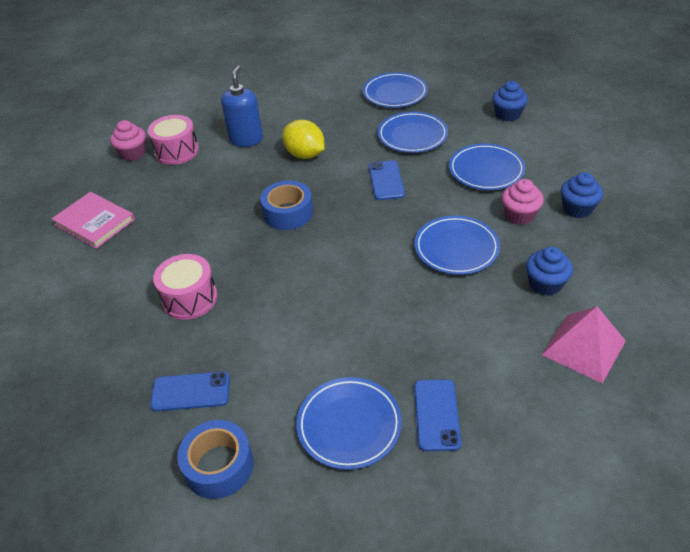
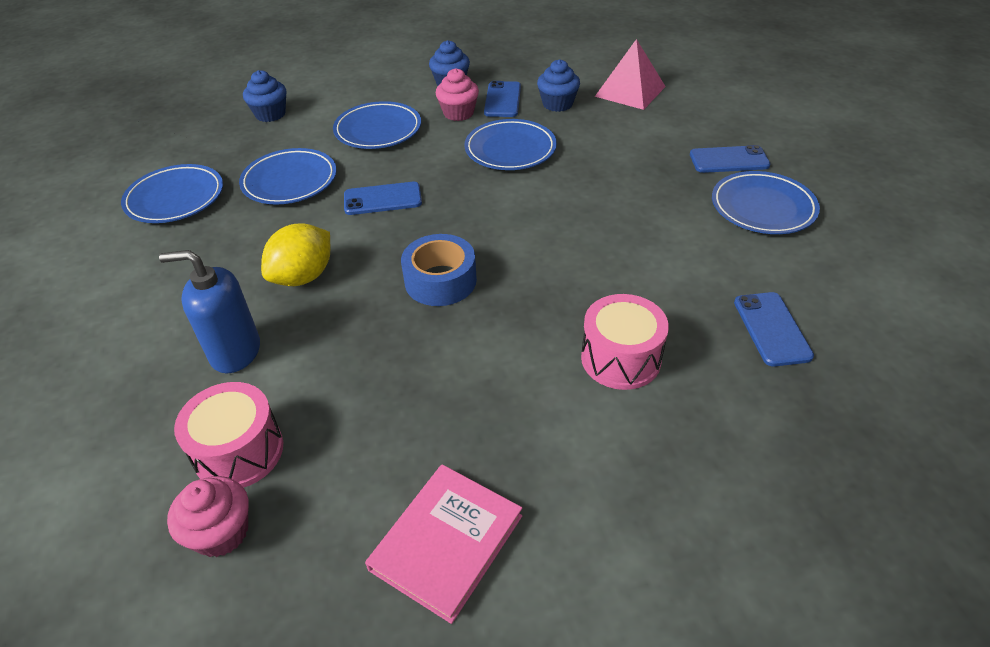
camera: 95 degrees left, 0 degrees up
blue tape [177,420,254,499] -> none
none -> blue phone [484,81,521,117]

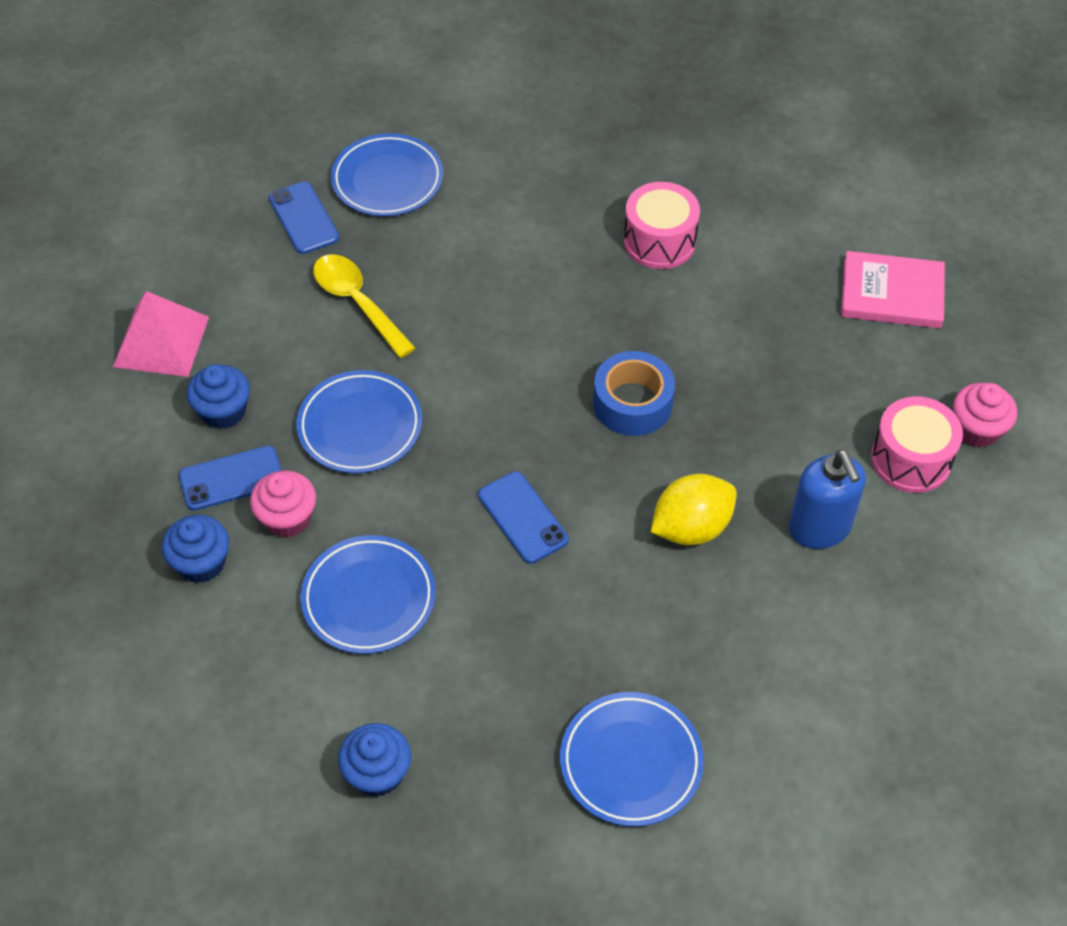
camera: 115 degrees left, 10 degrees up
blue plate [239,148,337,205] -> none
yellow lemon [261,223,330,286] -> yellow lemon turned 45 degrees counterclockwise [651,474,737,545]
blue phone [734,292,814,367] -> none
none -> yellow spoon [313,254,415,358]

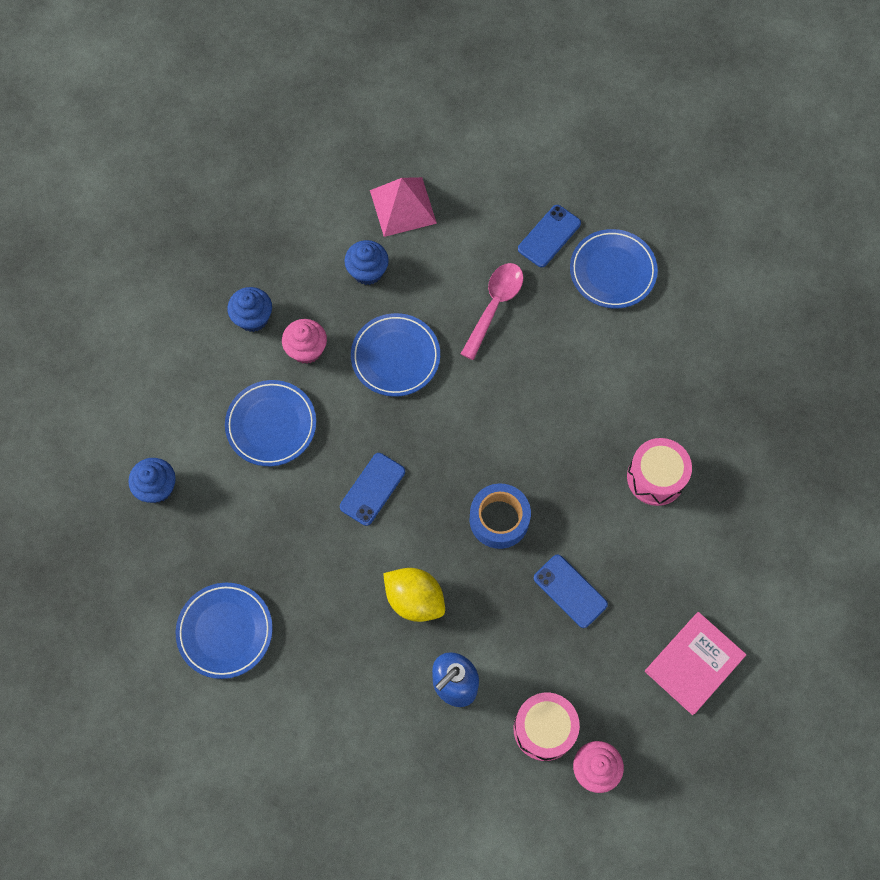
camera: 65 degrees right, 15 degrees up
blue phone [179,446,282,511] -> blue phone moved to [534,555,608,628]
yellow spoon [313,254,415,358] -> pink spoon [461,263,523,360]
pink book [841,251,945,328] -> pink book turned 60 degrees clockwise [645,612,747,715]

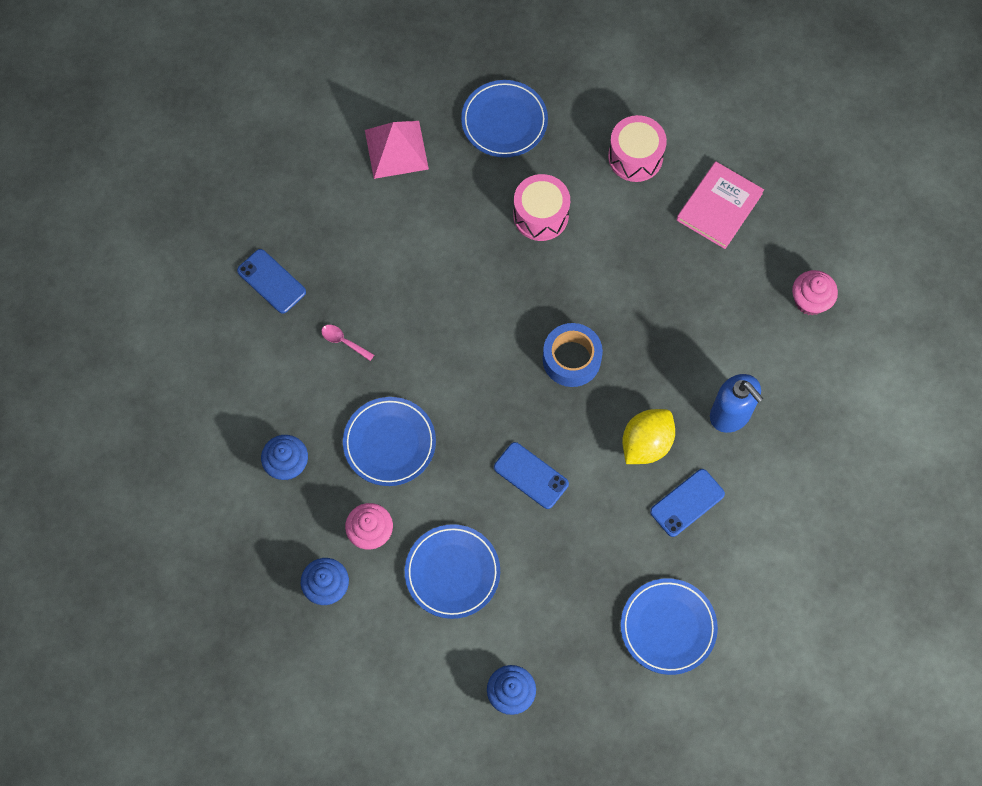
camera: 85 degrees left, 0 degrees up
pink pyramid [370,177,437,237] -> pink pyramid moved to [365,121,429,179]
pink spoon [461,263,523,360] -> pink spoon [321,325,374,361], size x0.52
pink drum [514,693,580,761] -> pink drum moved to [608,115,667,182]
blue phone [534,555,608,628] -> blue phone moved to [650,469,725,537]
blue plate [570,229,658,308] -> blue plate moved to [461,80,548,158]
pink book [645,612,747,715] -> pink book turned 75 degrees clockwise [676,161,764,249]

